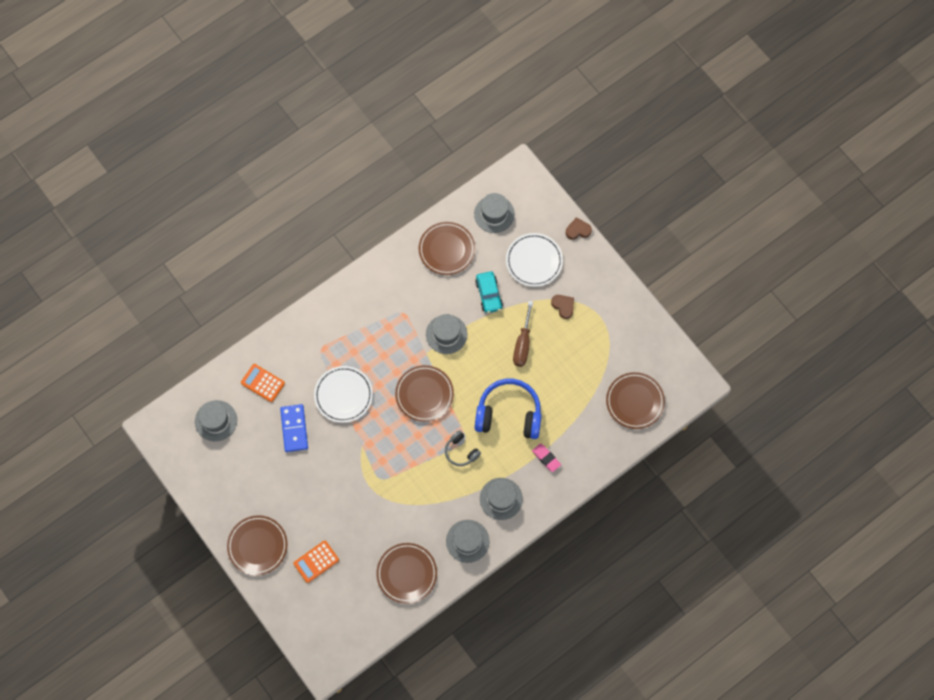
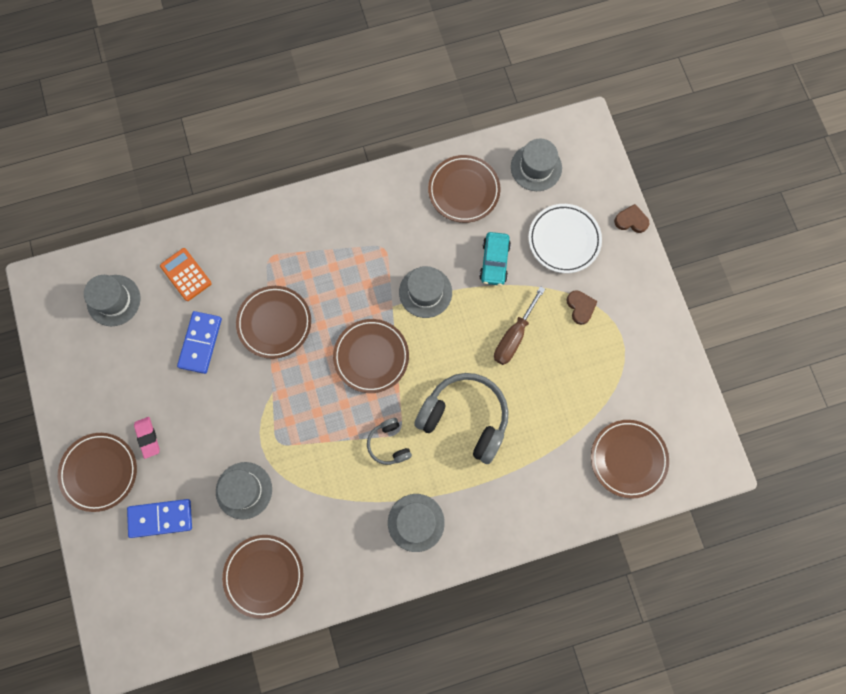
camera: 20 degrees right, 5 degrees up
orange calculator [294,541,339,583] -> blue domino [127,499,192,538]
white plate [314,366,373,423] -> brown plate [236,286,311,359]
grey hat [446,520,489,563] -> grey hat moved to [216,462,272,520]
blue headphones [475,379,541,439] -> grey headphones [414,373,509,464]
pink eraser [532,443,561,472] -> pink eraser moved to [134,417,160,459]

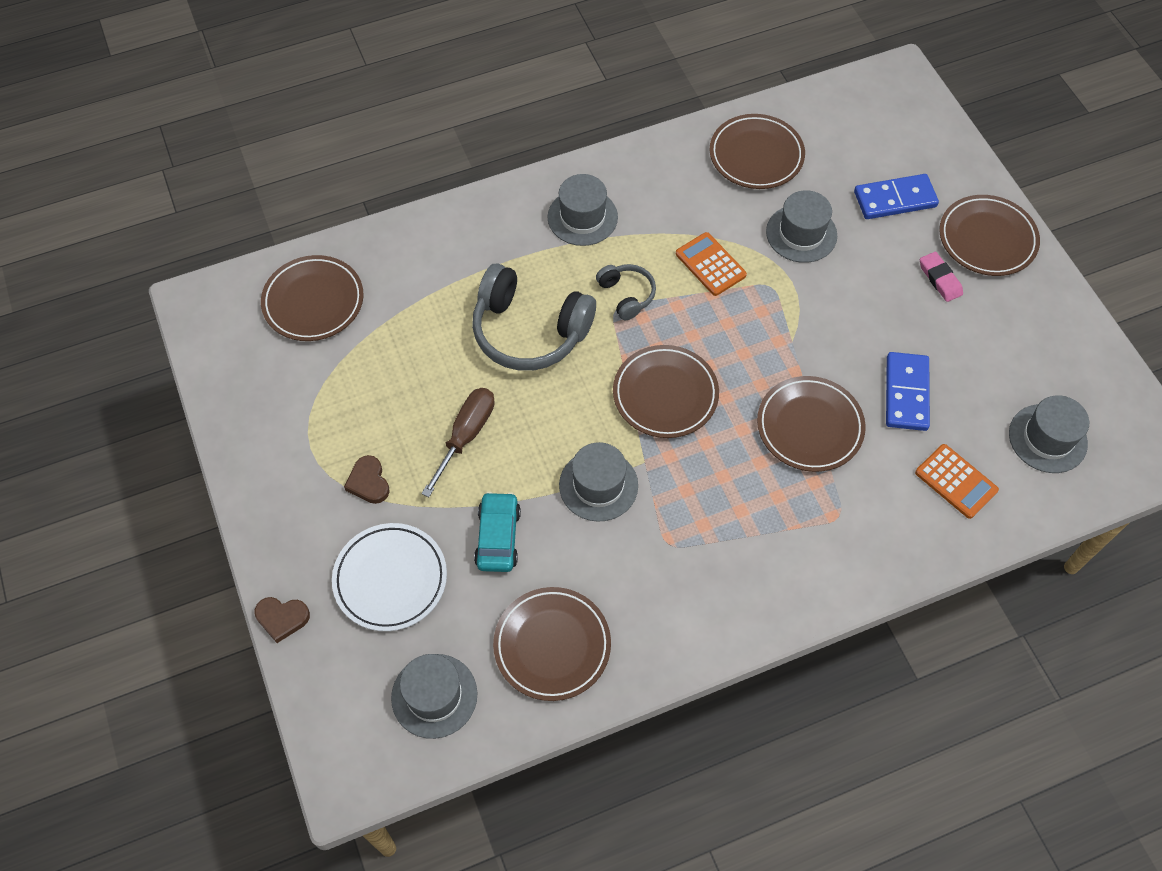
camera: 175 degrees right, 15 degrees down
none -> orange calculator [676,232,747,296]

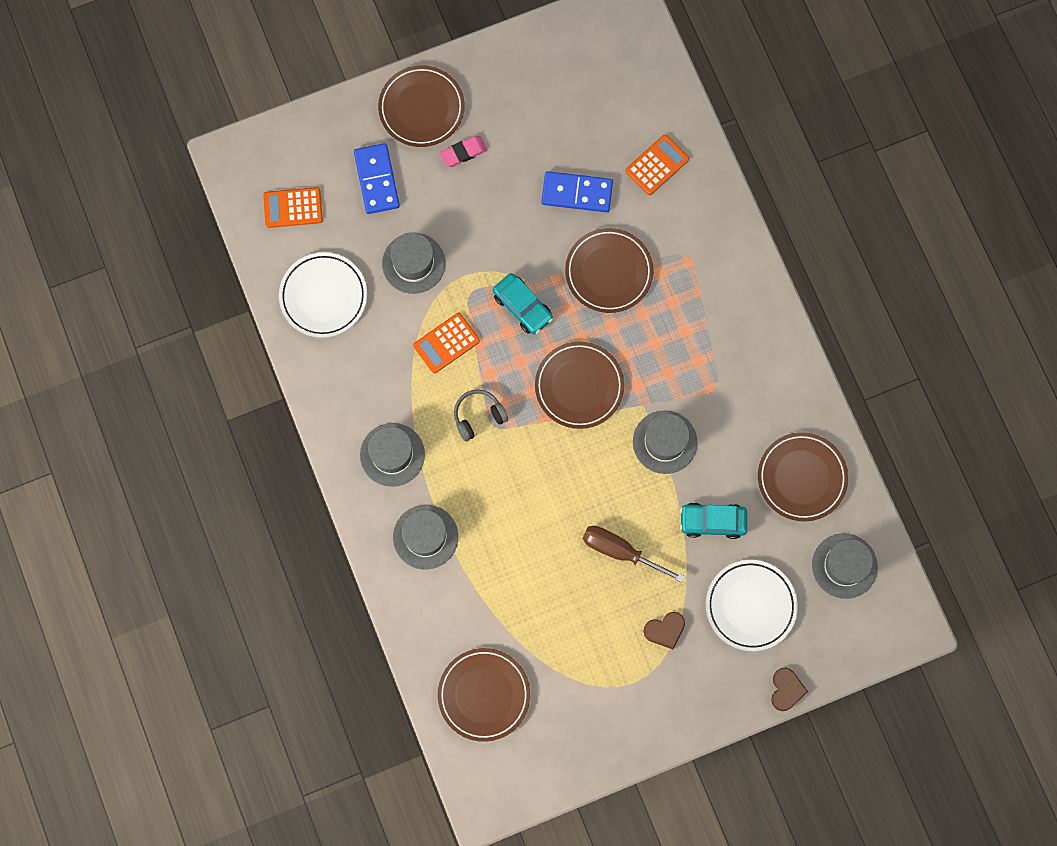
camera: 90 degrees left, 15 degrees up
grey headphones [472,264,596,371] -> none
brown plate [710,114,805,189] -> white plate [279,252,367,338]
grey hat [1009,395,1089,473] -> grey hat moved to [393,505,458,569]
none -> orange calculator [263,187,323,228]
none -> turquoise car [493,273,553,334]

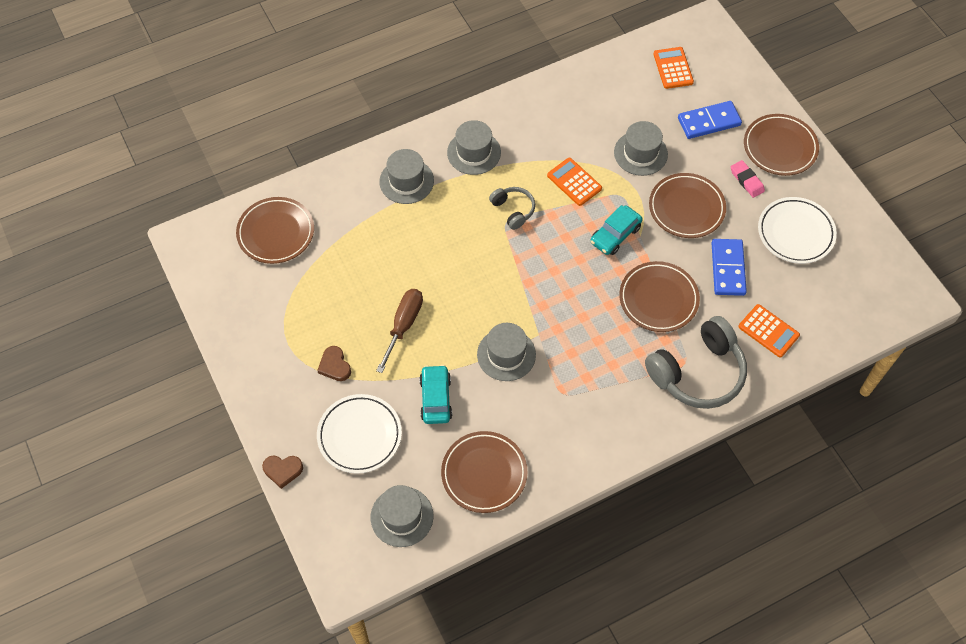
camera: 85 degrees right, 15 degrees down
white plate [279,252,367,338] -> white plate moved to [758,197,837,264]
brown plate [535,342,624,429] -> brown plate moved to [649,173,726,238]
none -> grey headphones [645,316,747,409]

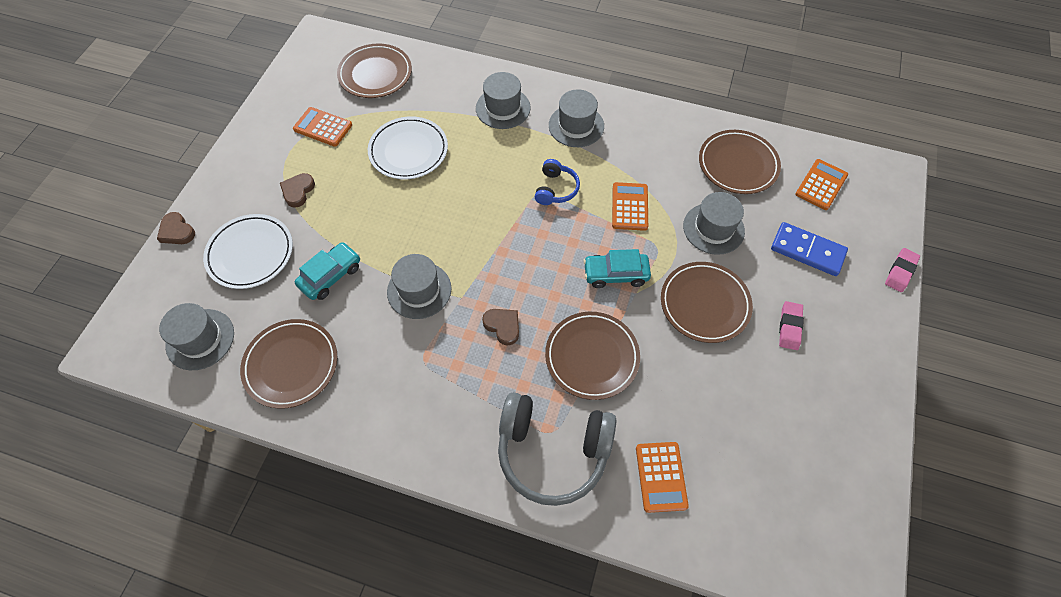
camera: 45 degrees right, 0 degrees up
brown screwdriver [376,289,423,373] -> none
grey headphones [489,187,535,230] -> blue headphones [534,159,580,205]
blue domino [712,239,747,296] -> none
brown plate [744,114,819,176] -> brown plate moved to [699,130,781,194]
white plate [758,197,837,264] -> white plate moved to [368,116,448,179]
none -> orange calculator [293,107,352,147]
none -> brown heart [482,309,519,345]
none -> pink eraser [885,248,920,292]

